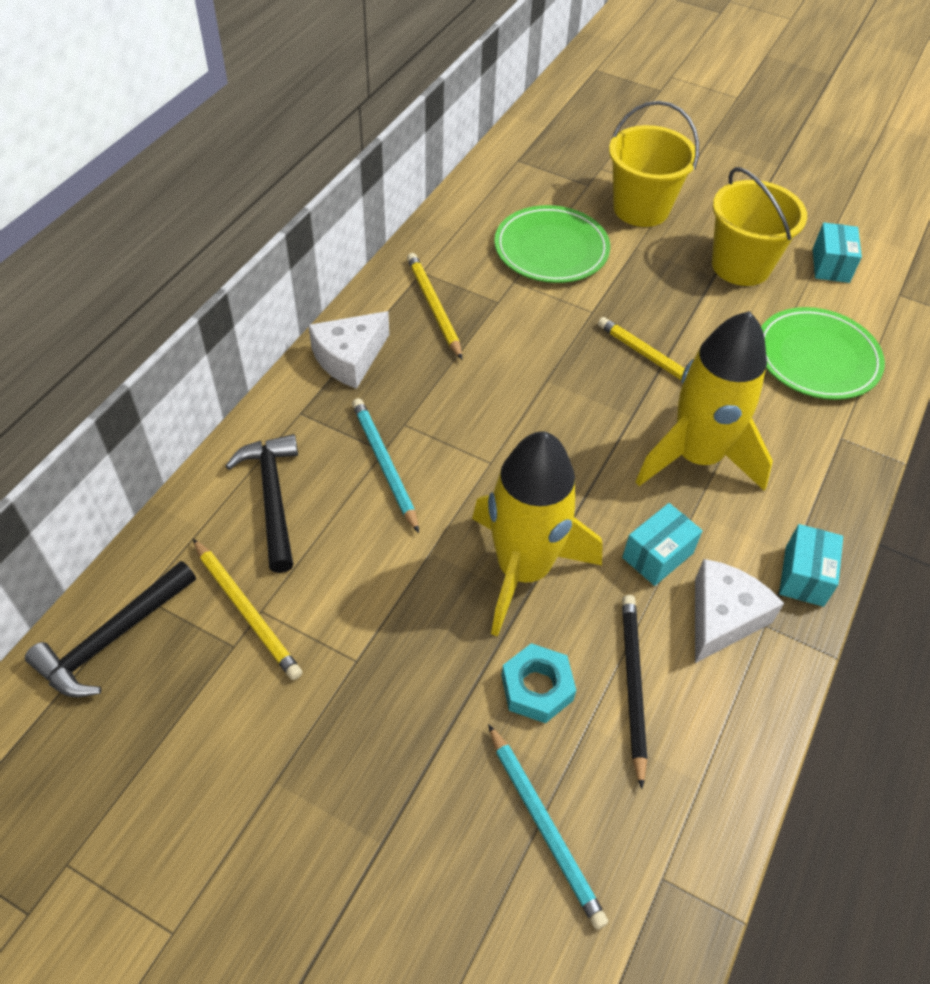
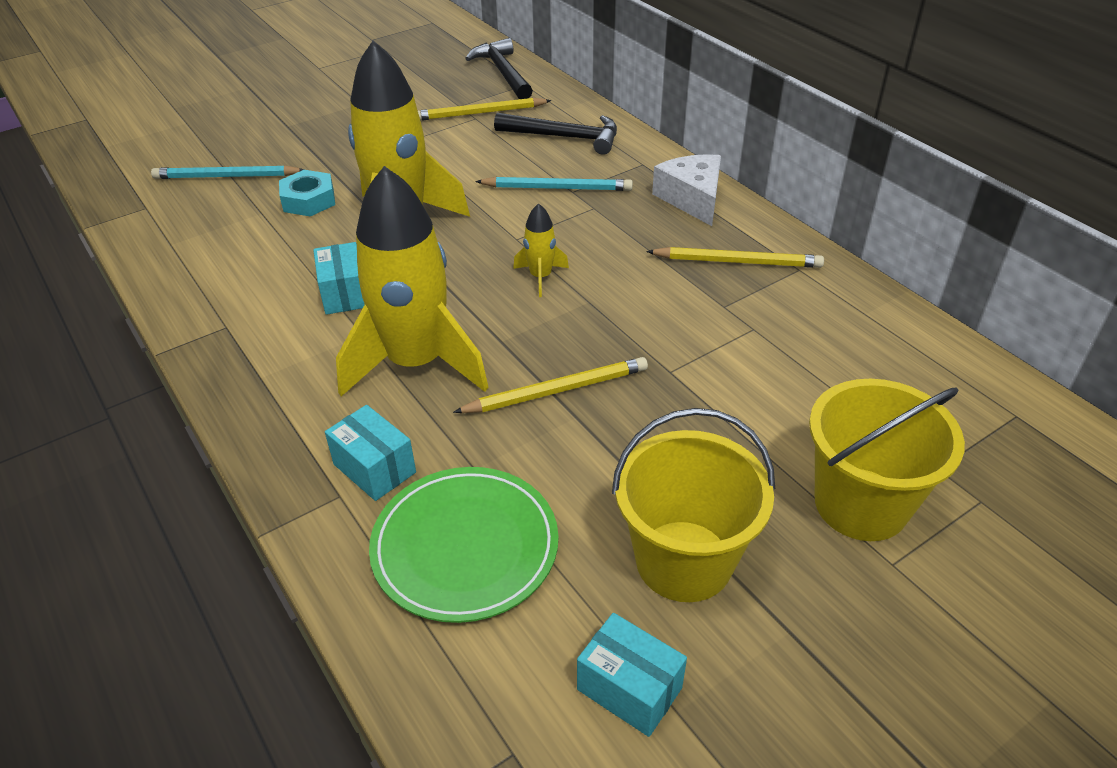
camera: 120 degrees right, 10 degrees down
green plate [494,205,610,283] -> none
black pencil [622,595,647,789] -> none
white cheese [695,559,784,663] -> none
turquoise box [779,524,843,607] -> turquoise box moved to [325,405,416,501]
none -> yellow rocket [513,203,569,297]

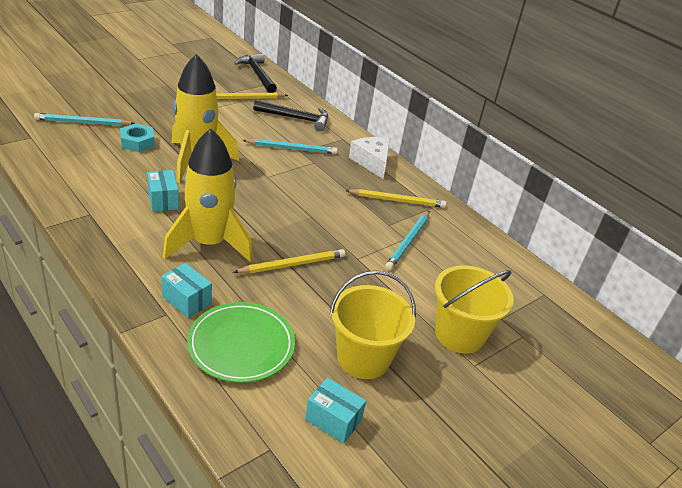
camera: 10 degrees left, 5 degrees down
yellow rocket [513,203,569,297] -> none
none -> turquoise pencil [385,211,429,270]

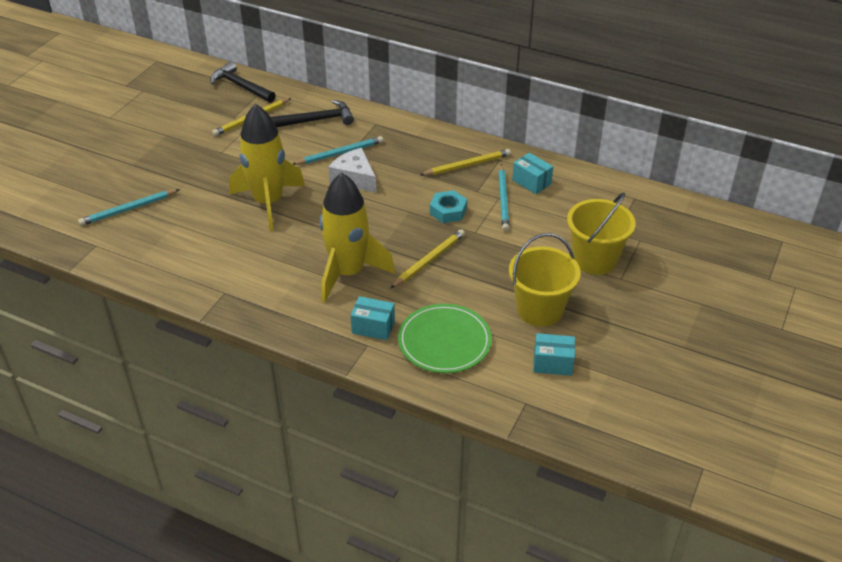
camera: 20 degrees left, 5 degrees up
turquoise nut [120,123,155,152] -> turquoise nut moved to [430,190,467,223]
turquoise box [147,170,179,212] -> turquoise box moved to [512,153,553,194]
white cheese [349,137,390,179] -> white cheese moved to [328,148,376,193]

